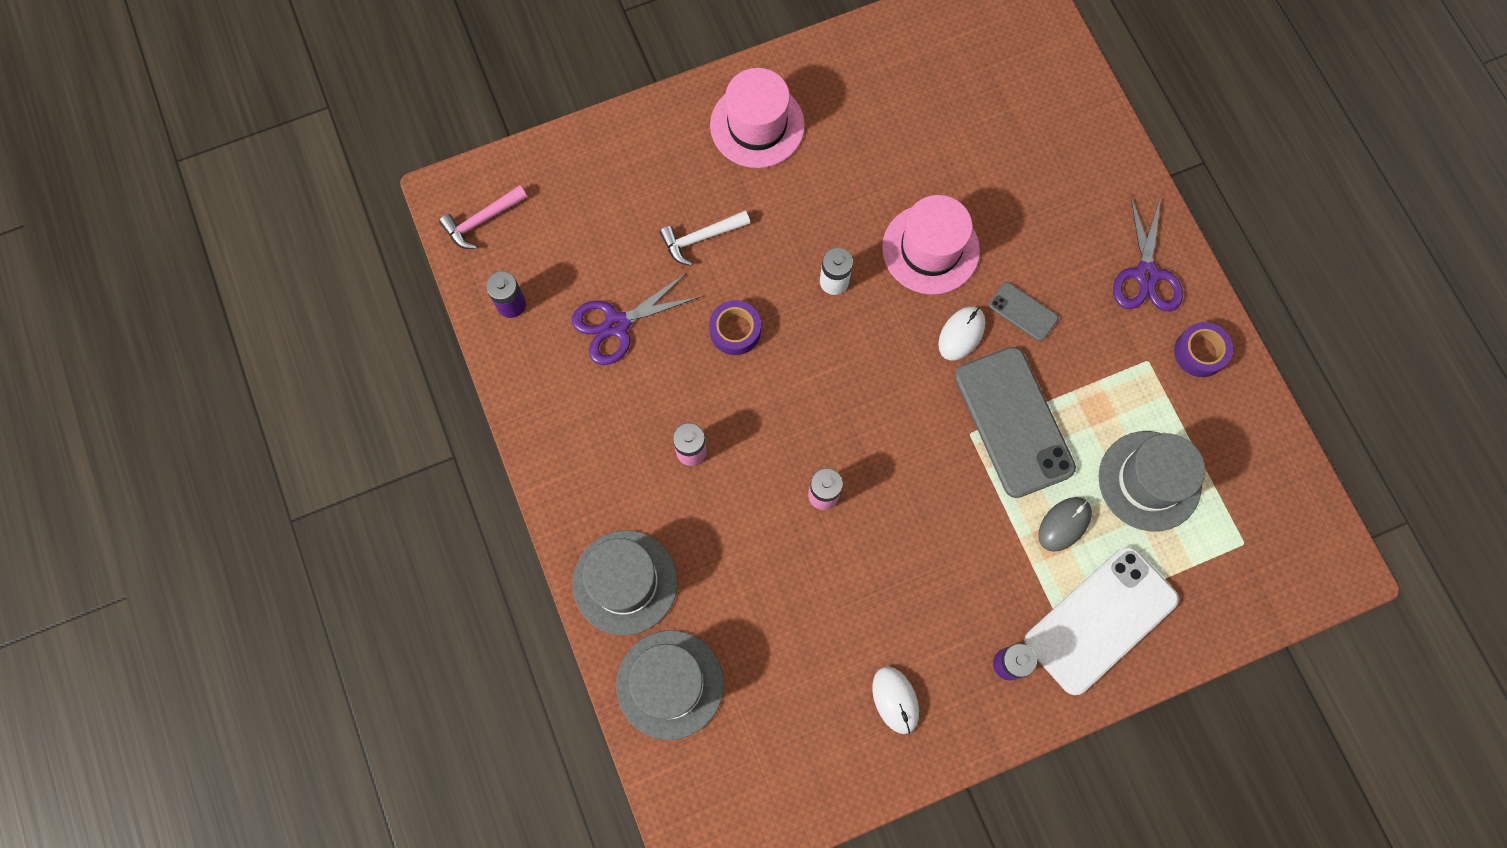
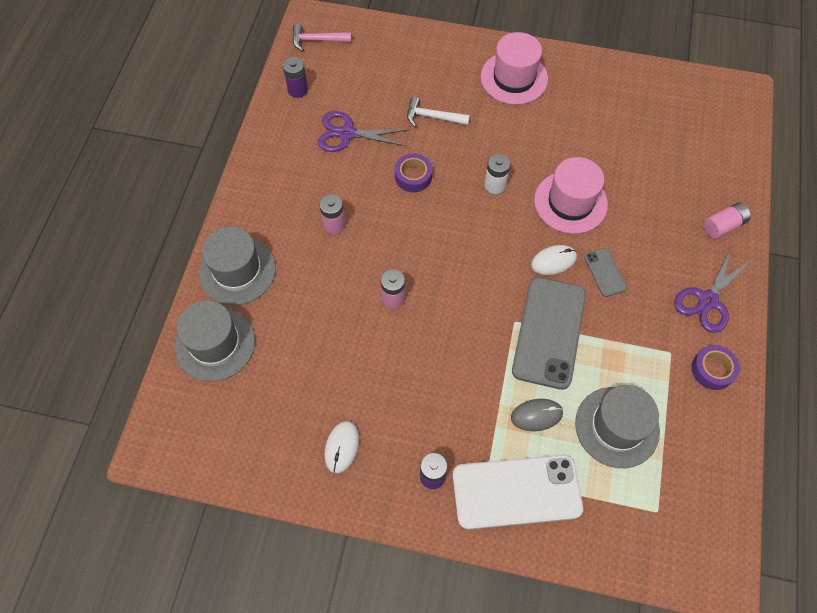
camera: 35 degrees right, 10 degrees down
none -> pink battery [703,202,751,239]

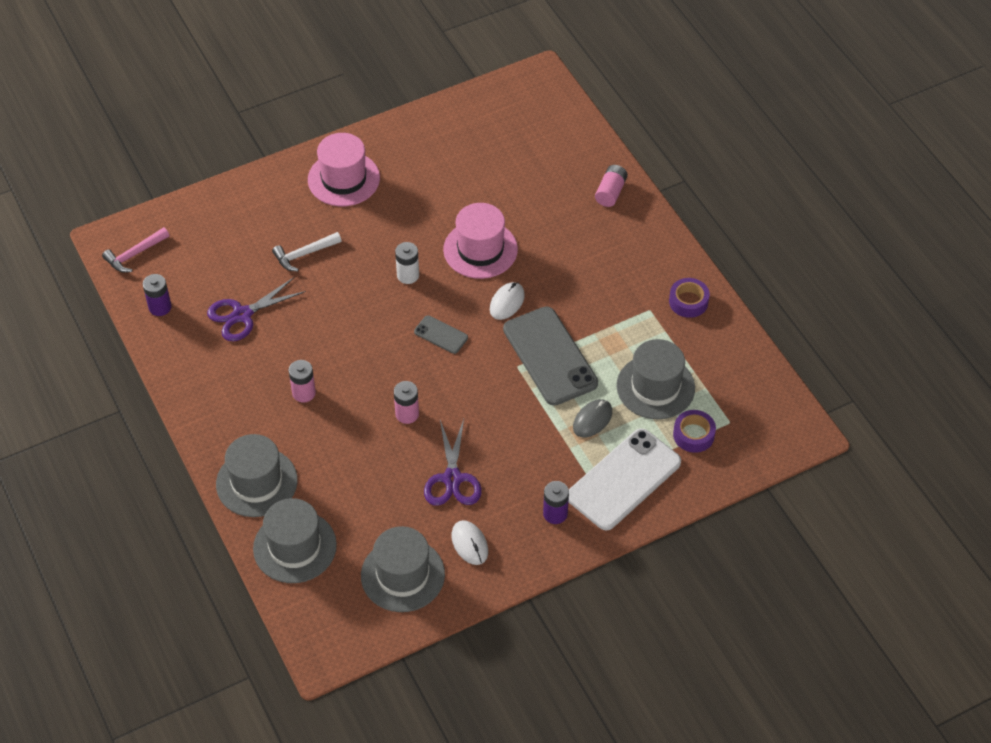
camera: 40 degrees left, 10 degrees down
purple tape [395,154,432,192] -> purple tape moved to [673,410,716,453]
grey phone [584,248,627,297] -> grey phone moved to [414,315,468,354]
purple scissors [674,249,751,333] -> purple scissors moved to [424,419,481,506]
none -> grey hat [361,526,445,612]

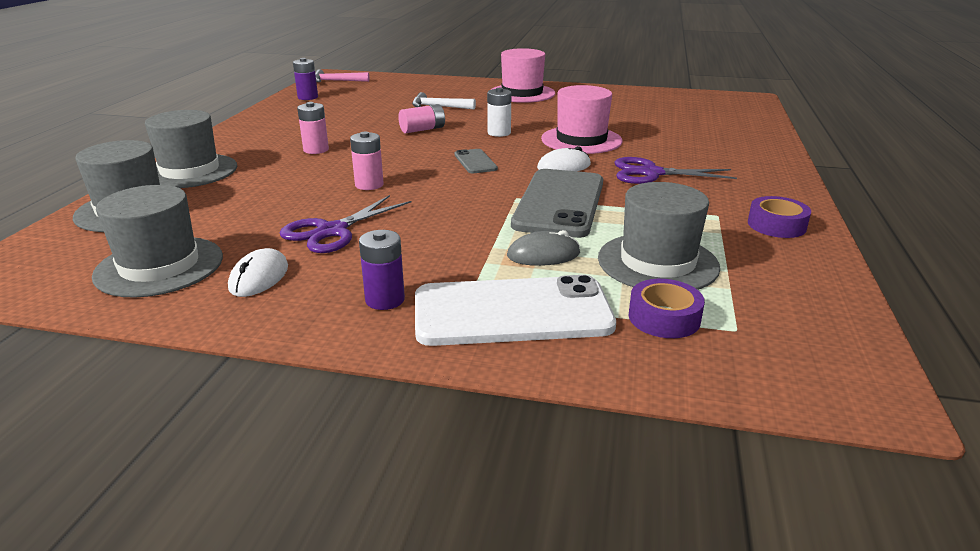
camera: 40 degrees right, 25 degrees down
purple scissors [207,277,306,341] -> purple scissors moved to [615,157,737,184]
pink battery [595,165,628,207] -> pink battery moved to [398,104,445,133]

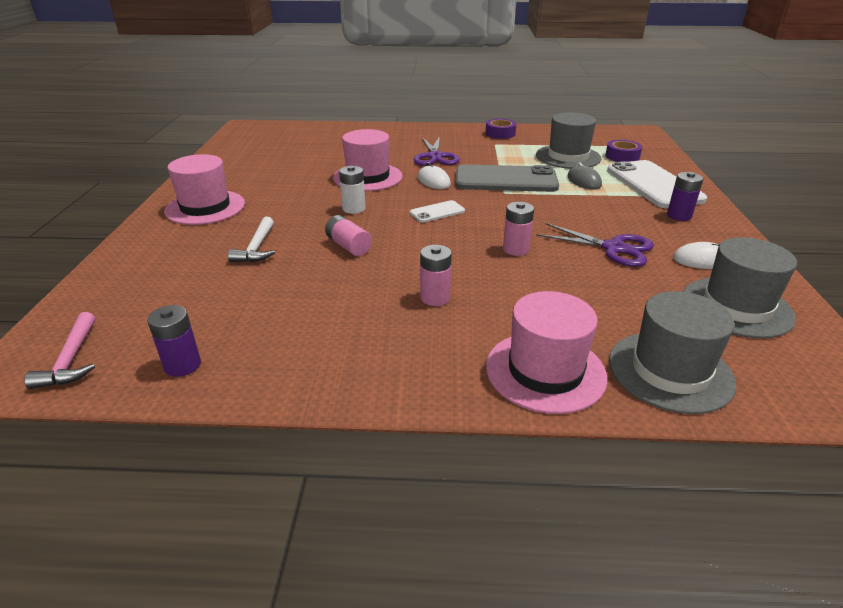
camera: 100 degrees left, 5 degrees up
grey hat [145,110,237,188] -> pink hat [486,291,607,414]
grey phone [454,149,498,174] -> white phone [410,200,465,222]

